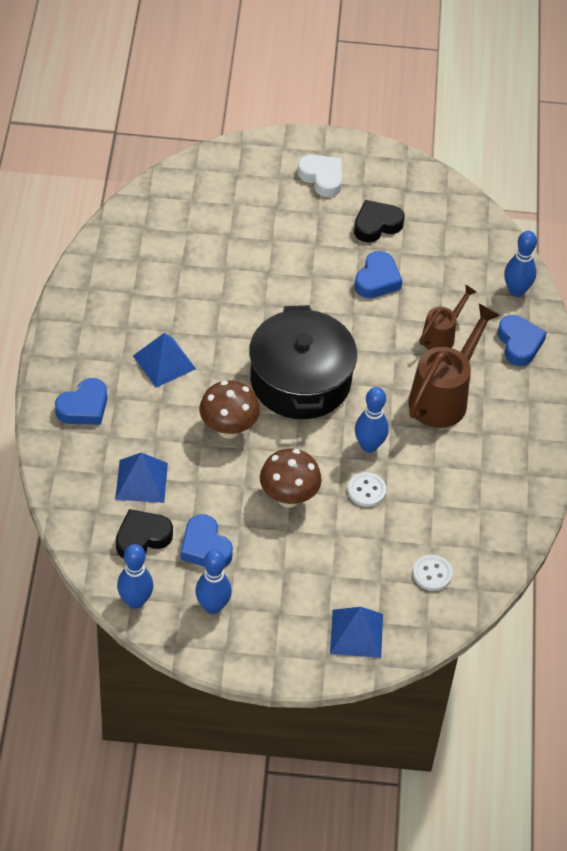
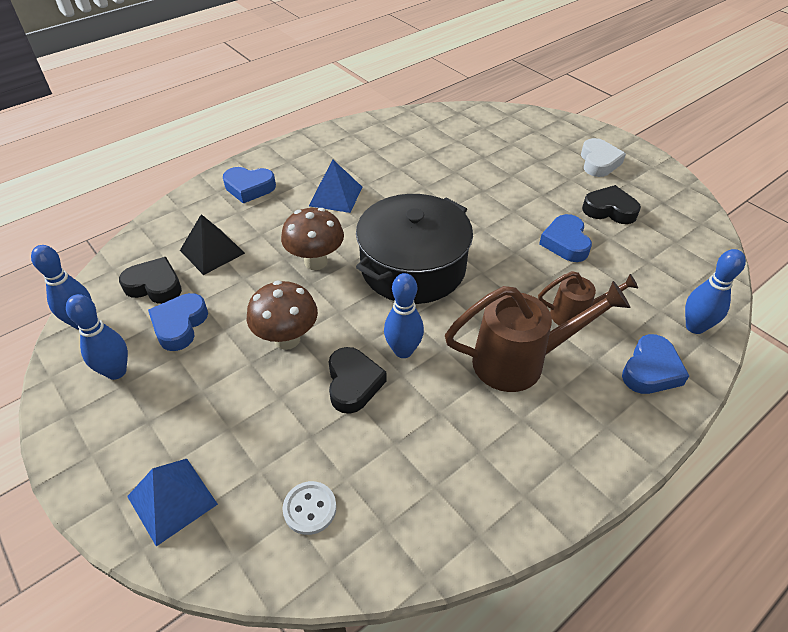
camera: 50 degrees right, 5 degrees down
blue pyramid [115,452,168,503] -> black pyramid [180,214,245,275]
white button [348,472,386,507] -> black heart [329,347,387,414]
blue heart [354,251,402,298] -> blue heart turned 105 degrees clockwise [539,214,592,262]

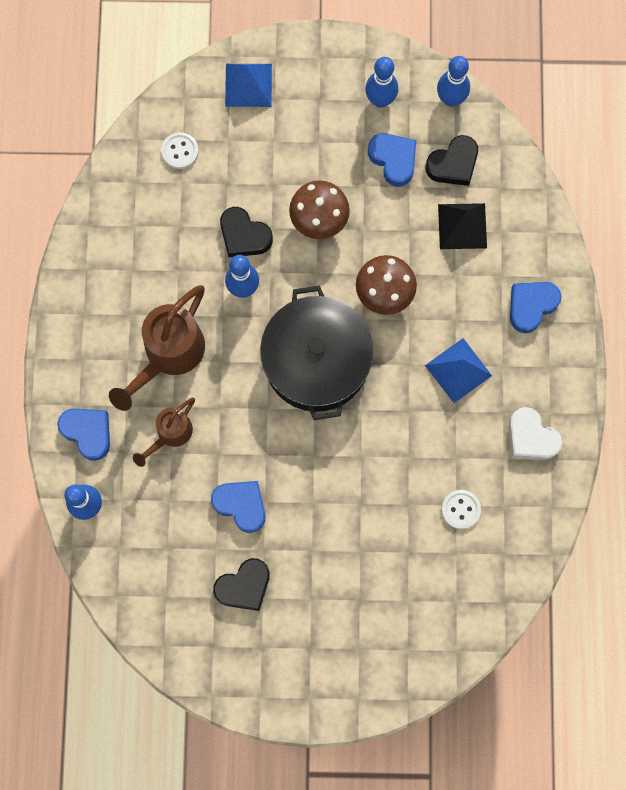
camera: 130 degrees right, 30 degrees up
white heart [581,138,626,177] -> white heart moved to [509,407,562,459]
blue heart [622,334,689,394] -> blue heart turned 150 degrees clockwise [57,408,110,461]
none -> white button [442,490,481,529]

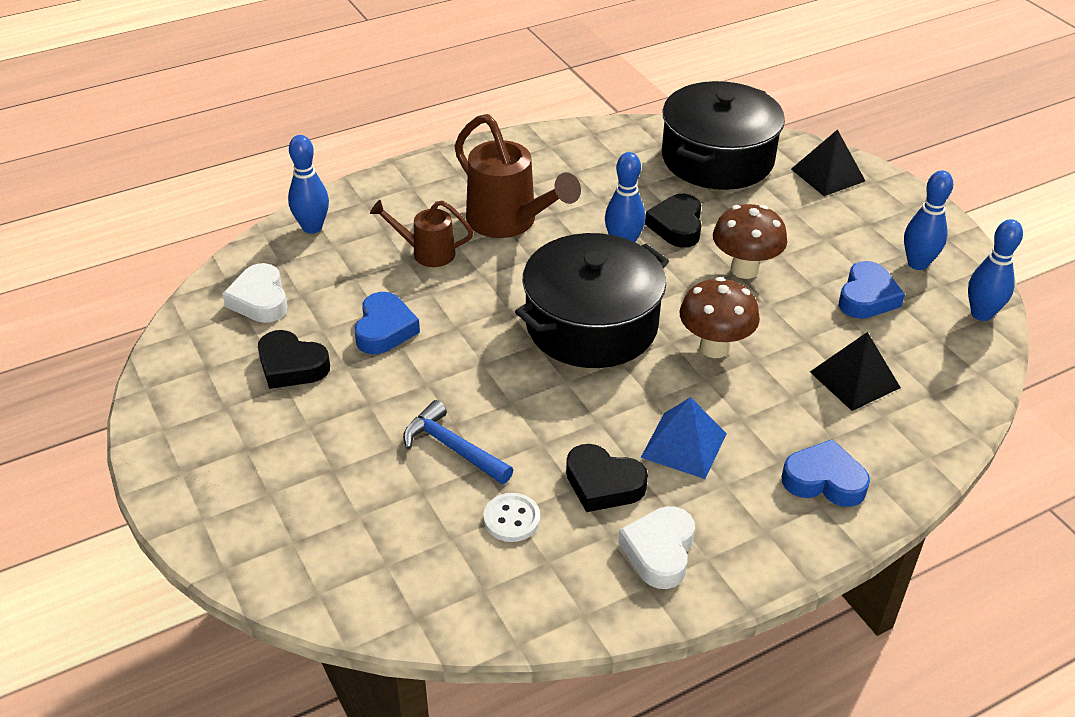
camera: 60 degrees right, 35 degrees down
blue heart [57,408,110,461] -> none
brown watering can [109,285,205,411] -> brown watering can turned 135 degrees counterclockwise [454,114,581,238]
white button [161,132,199,169] -> black pot [662,81,785,190]
blue pyramid [225,64,272,107] -> black pyramid [791,129,865,196]
black heart [425,135,478,186] -> black heart moved to [566,444,648,512]
none -> white heart [222,263,287,323]
none -> blue hammer [403,400,513,484]

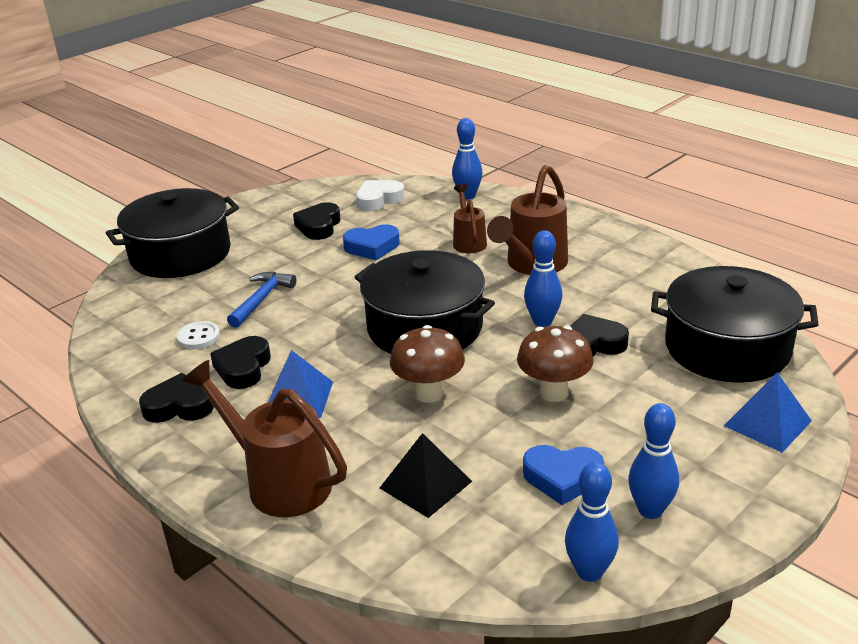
camera: 75 degrees right, 10 degrees down
white heart [618,506,695,589] -> black heart [139,373,214,423]
blue heart [782,439,870,507] -> brown watering can [182,360,347,517]
black pyramid [791,129,865,196] -> blue pyramid [724,373,812,453]
none -> black pot [106,188,239,278]

